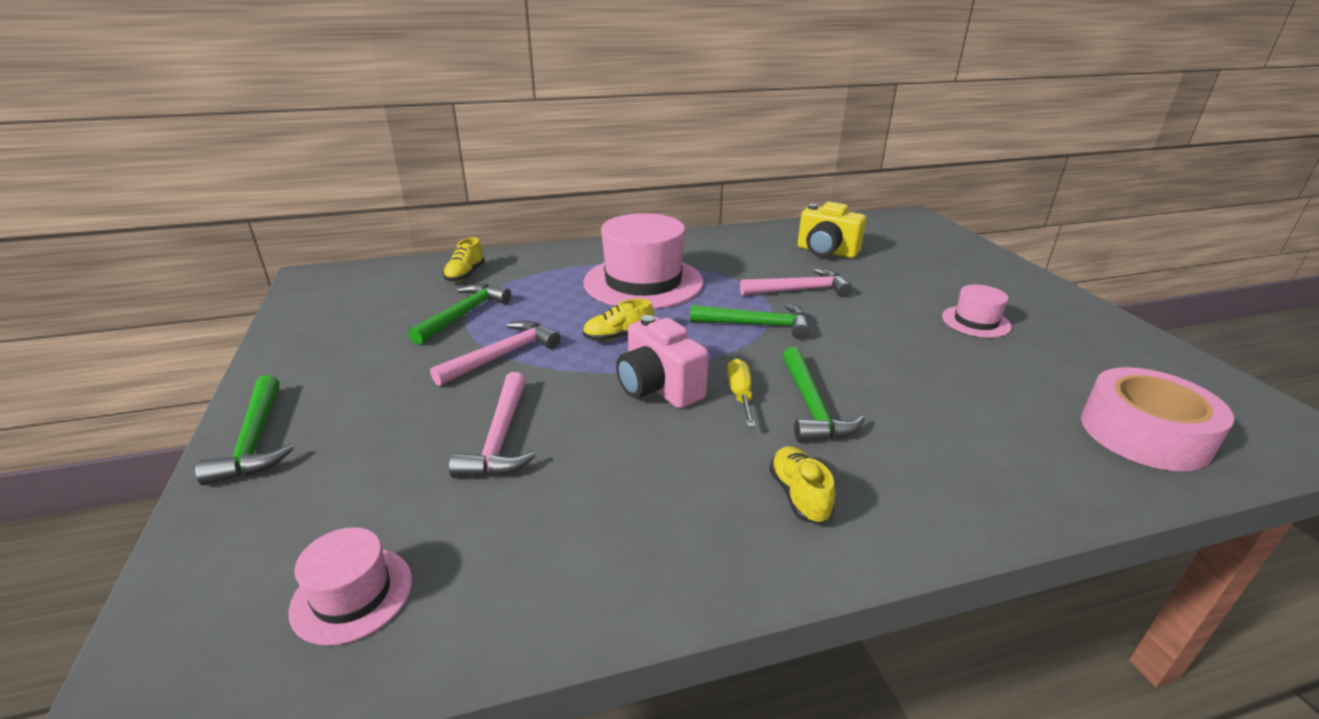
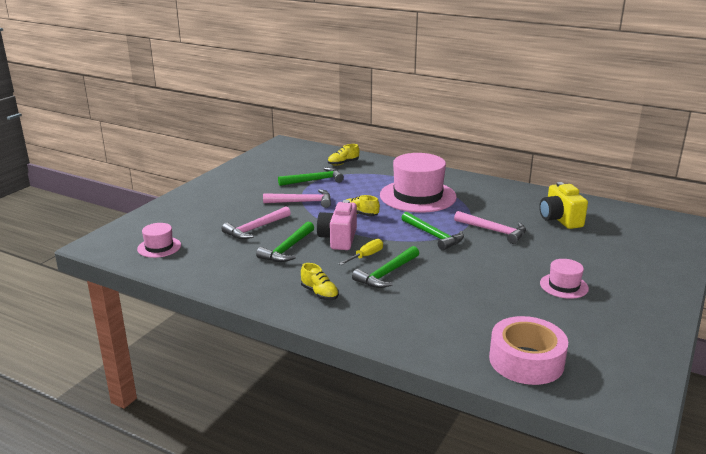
camera: 45 degrees right, 5 degrees down
green hammer [195,375,294,485] -> green hammer moved to [256,222,314,262]
yellow shoe [769,446,835,524] -> yellow shoe turned 105 degrees clockwise [301,263,339,300]

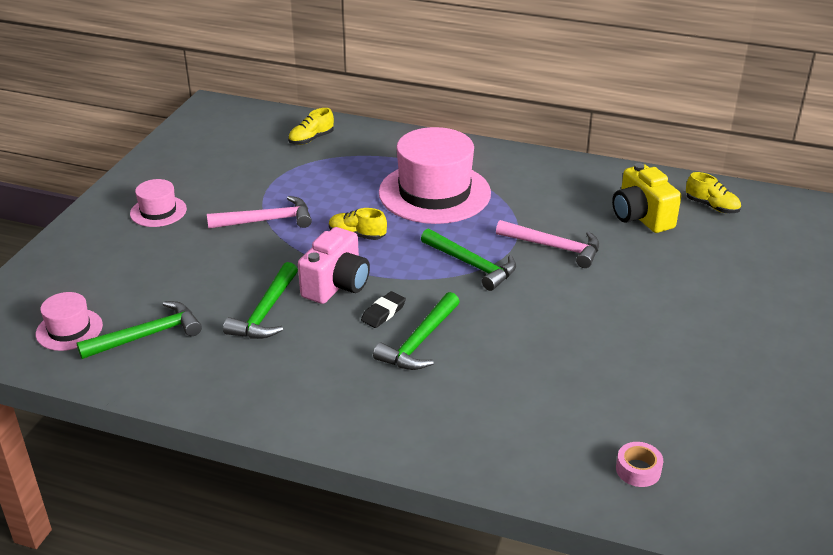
camera: 10 degrees left, 10 degrees up
pink hammer [222,206,291,239] -> none
green hammer [278,167,344,186] -> green hammer moved to [76,301,202,359]
yellow shoe [301,263,339,300] -> yellow shoe moved to [686,172,741,213]
pink camera [317,200,357,250] -> pink camera turned 150 degrees counterclockwise [298,227,370,304]
yellow screwdriver [339,239,383,265] -> black eraser [361,291,406,328]
pink tape [489,316,568,385] -> pink tape [616,442,663,487], size x0.45
pink hat [540,259,589,299] -> pink hat moved to [130,179,187,227]

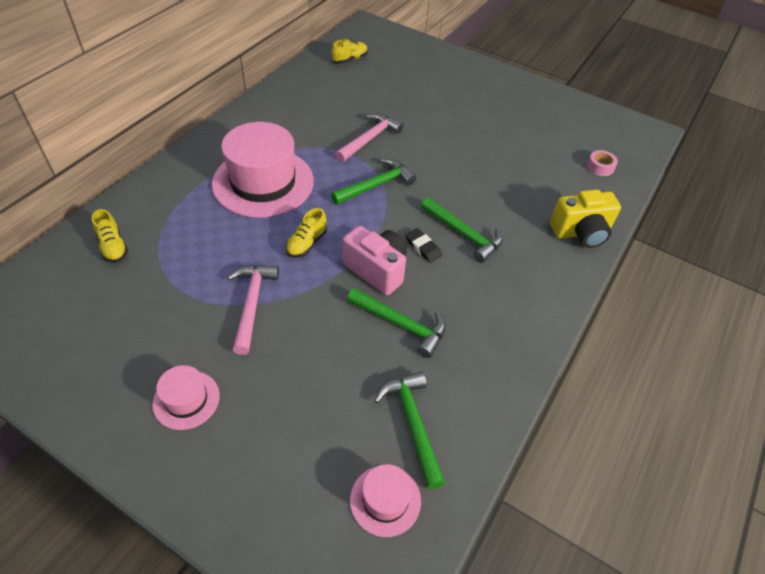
camera: 80 degrees left, 15 degrees up
yellow camera [612,163,681,233] -> yellow camera moved to [550,190,621,248]

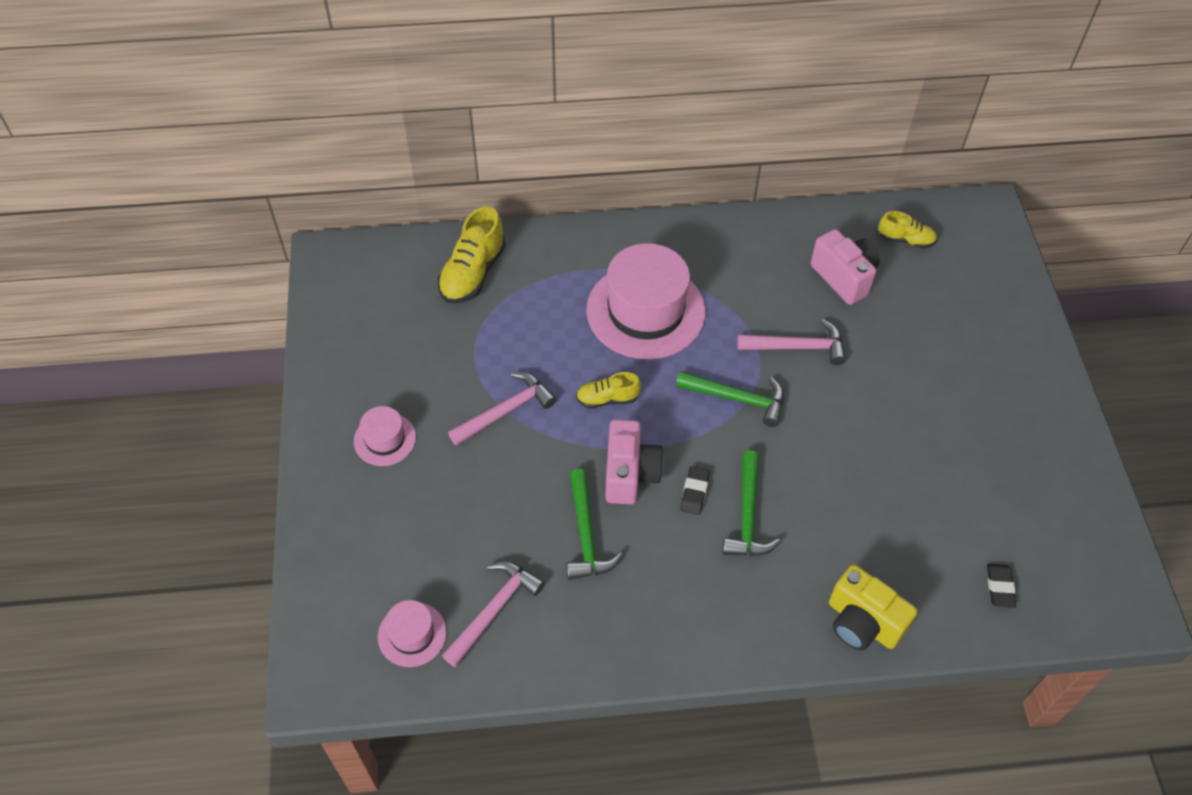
camera: 55 degrees right, 5 degrees up
yellow shoe [92,209,128,263] -> yellow shoe [438,206,506,303], size x1.70
green hammer [374,371,445,489] -> pink hammer [442,561,545,667]
pink tape [587,150,618,176] -> black eraser [987,564,1016,608]
none -> pink camera [811,229,880,305]

